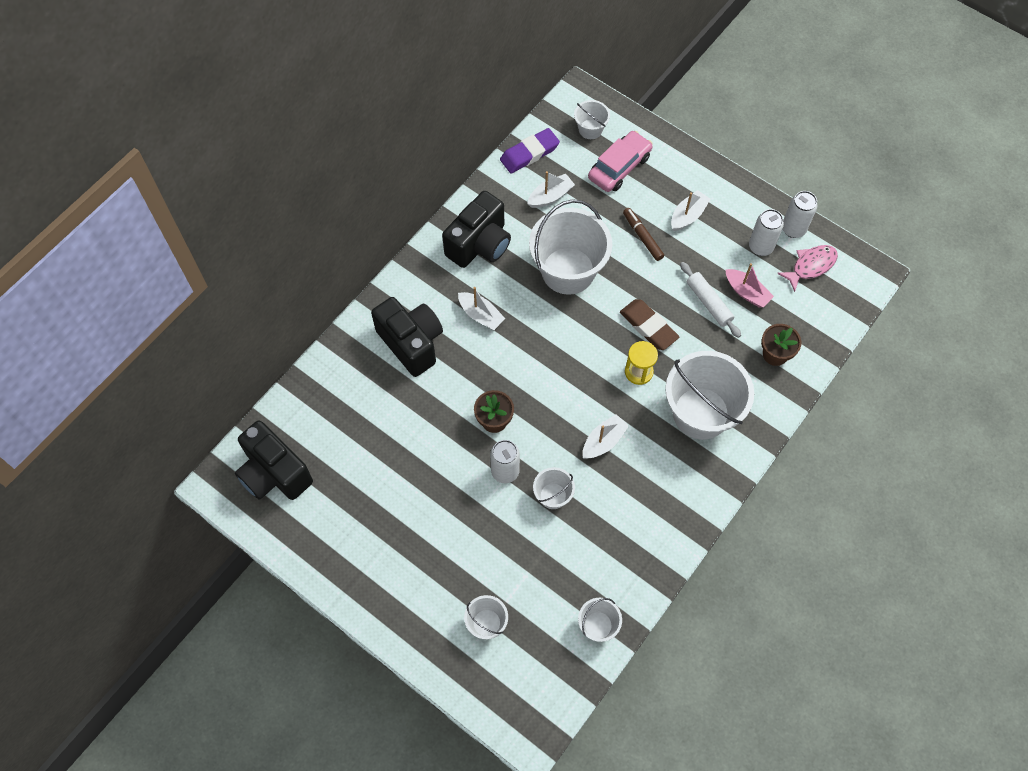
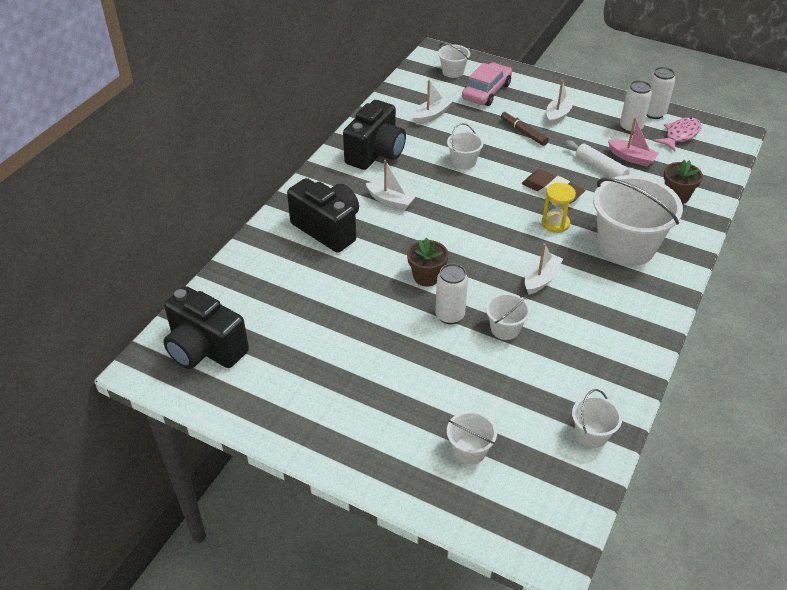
camera: 10 degrees left, 20 degrees down
purple eraser [500,128,560,173] -> none
white bucket [529,199,612,295] -> white bucket [447,123,484,169], size x0.47

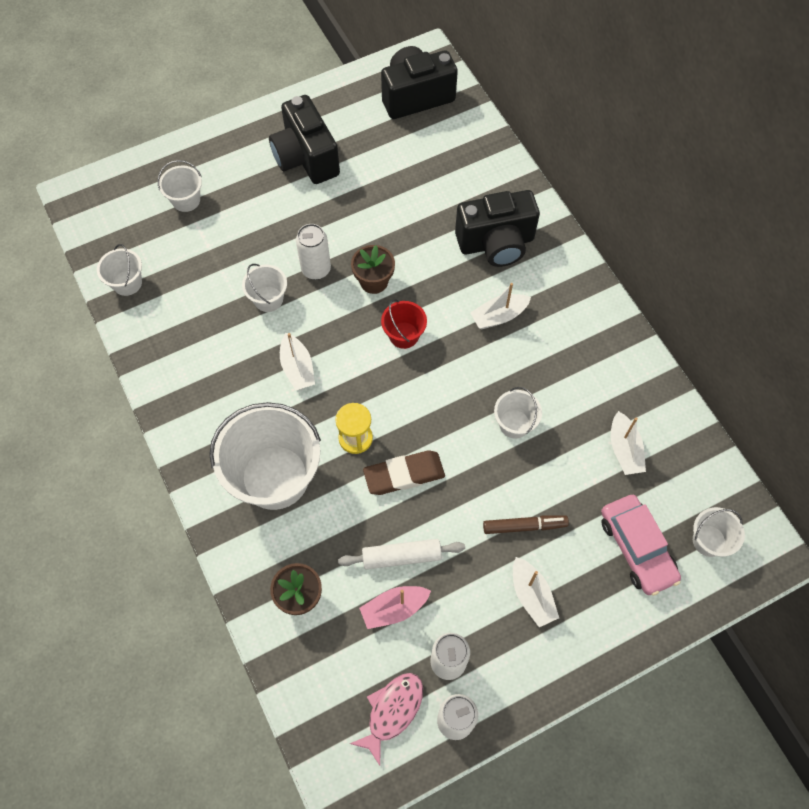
camera: 125 degrees right, 20 degrees up
black camera [343,100,406,170] -> black camera moved to [269,95,340,184]
pink fish [654,117,702,152] -> pink fish turned 135 degrees counterclockwise [350,673,423,765]
none -> red bucket [381,300,427,349]

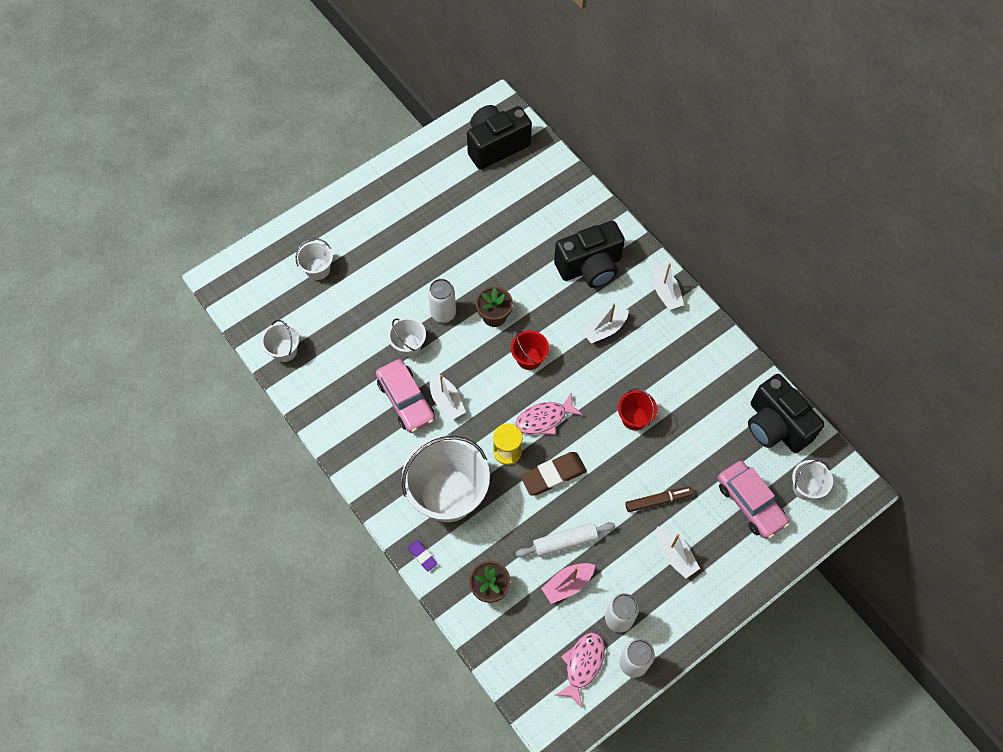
camera: 10 degrees left, 0 degrees up
black camera [269,95,340,184] -> black camera moved to [748,374,825,453]
white bucket [494,387,542,438] -> red bucket [618,388,657,431]
white boat [611,411,646,475] -> white boat moved to [653,263,684,310]
none -> pink car [376,359,435,433]
none -> purple eraser [408,540,437,572]
none -> pink fish [515,392,583,435]

